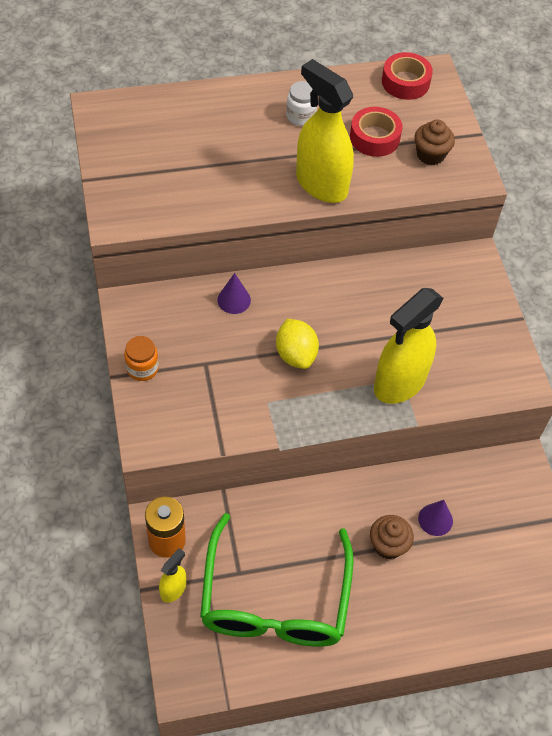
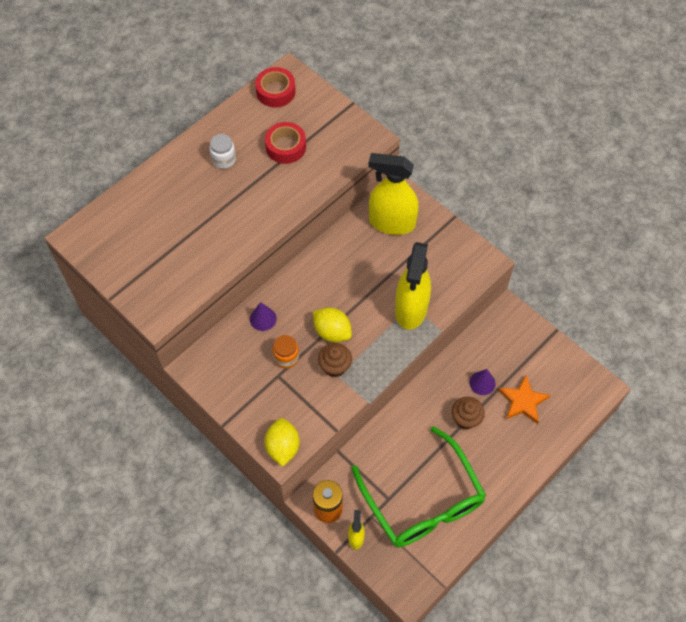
camera: 30 degrees left, 5 degrees up
orange jar [124,336,159,381] -> orange jar moved to [273,335,299,368]
yellow spray bottle [296,59,354,203] -> yellow spray bottle moved to [368,153,419,235]
brown cupcake [414,119,455,165] -> brown cupcake moved to [318,343,352,377]
none -> yellow lemon [264,418,300,467]
none -> orange star [498,375,551,424]

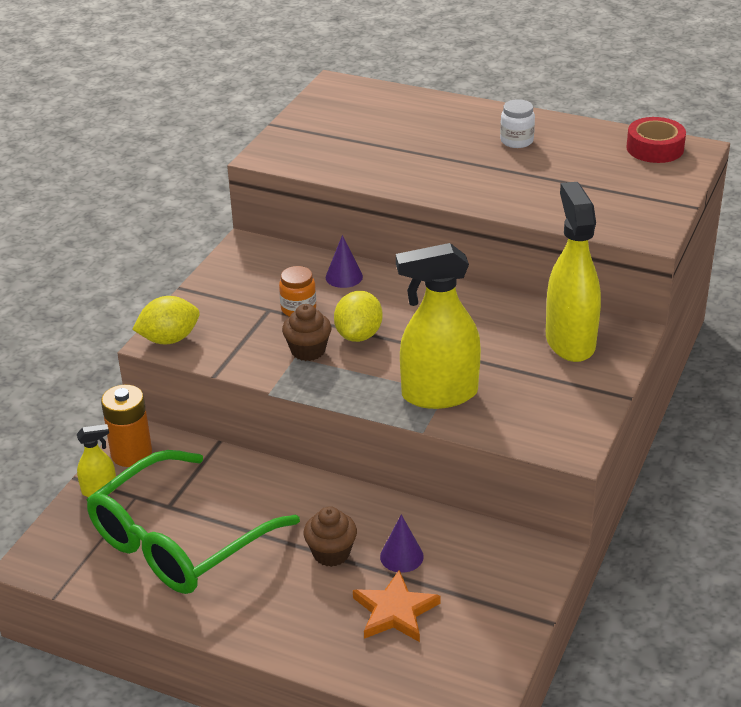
camera: 70 degrees right, 25 degrees down
red tape [265,122,306,164] -> none

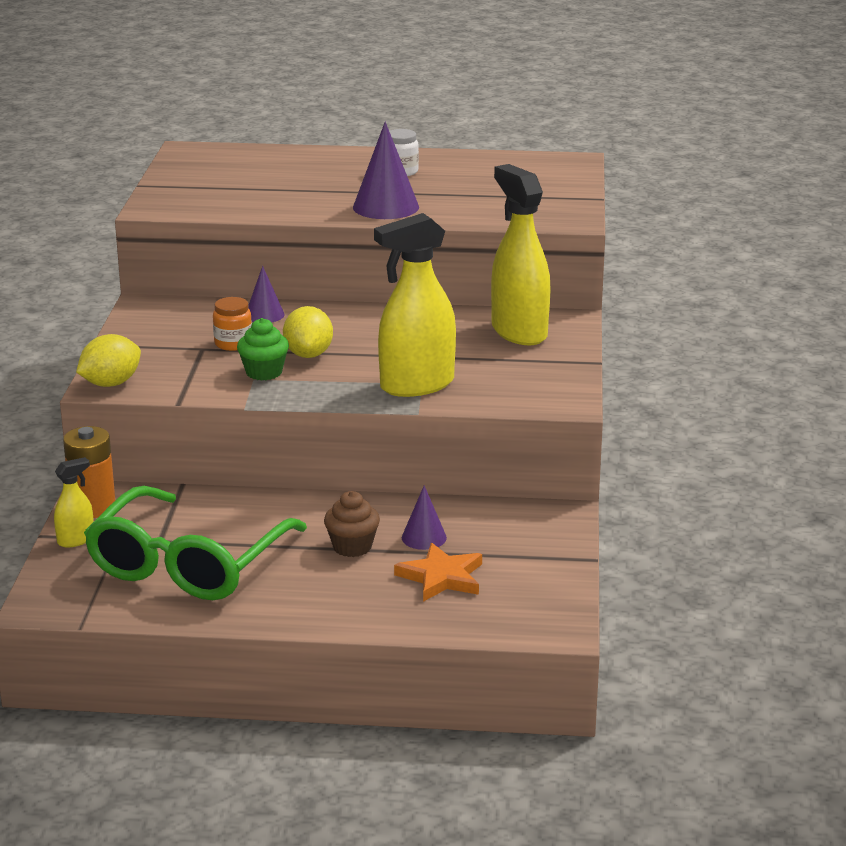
camera: 20 degrees left, 10 degrees down
brown cupcake [282,304,331,361] -> green cupcake [237,318,289,381]
red tape [626,117,686,163] -> none
none -> purple cone [353,122,419,219]

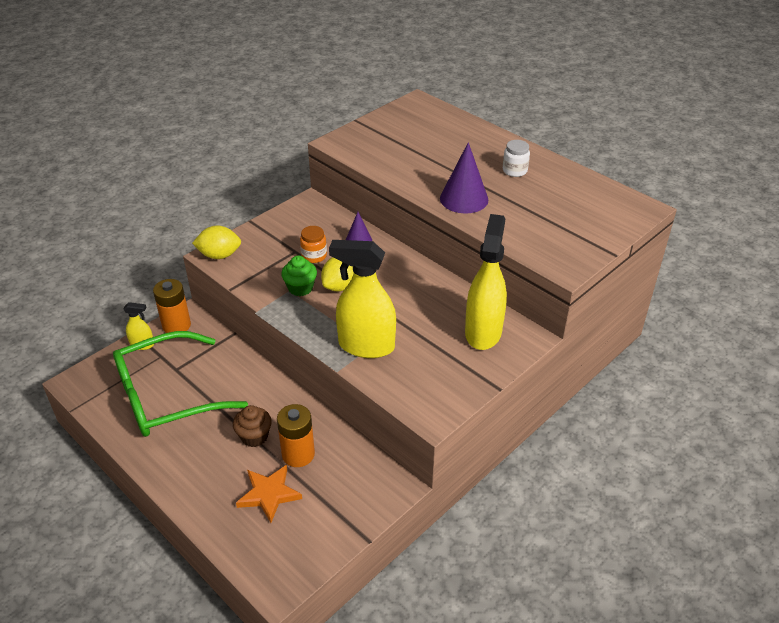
camera: 40 degrees right, 15 degrees up
purple cone [402,486,447,550] -> orange battery [277,404,315,467]

